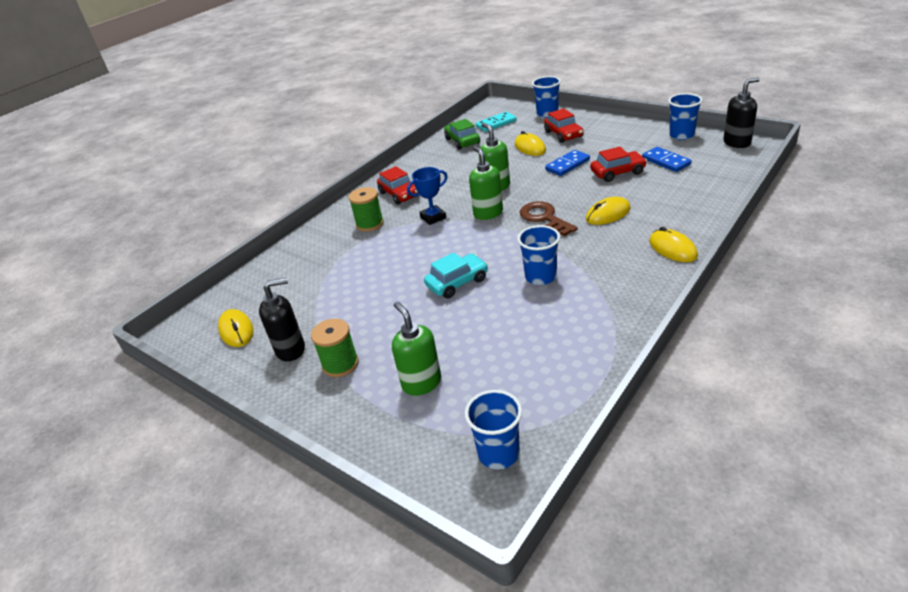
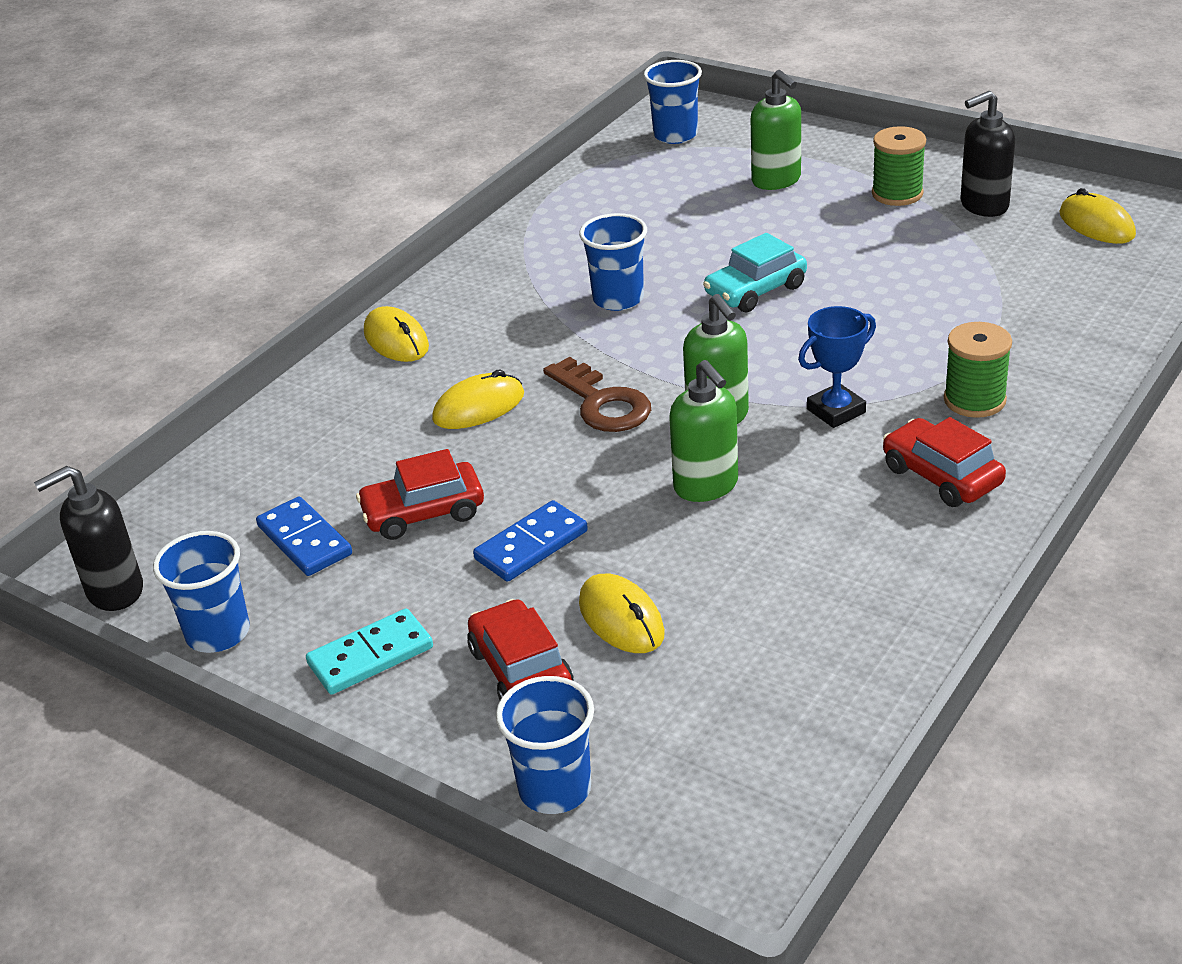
camera: 175 degrees right, 0 degrees up
green car [444,119,480,150] -> none
turquoise domino [476,112,517,132] -> turquoise domino moved to [306,609,433,695]

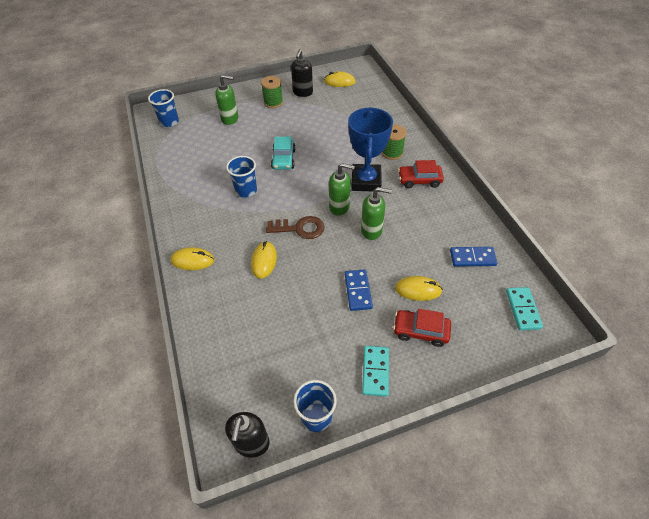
camera: 55 degrees left, 15 degrees up
blue domino [256,496,352,576] -> blue domino moved to [450,247,497,266]
red car [356,449,484,540] -> none
blue cup [496,676,594,814] -> none
blue trophy [798,306,876,428] -> blue trophy [348,107,393,192], size x1.82
none -> turquoise domino [506,287,543,330]

